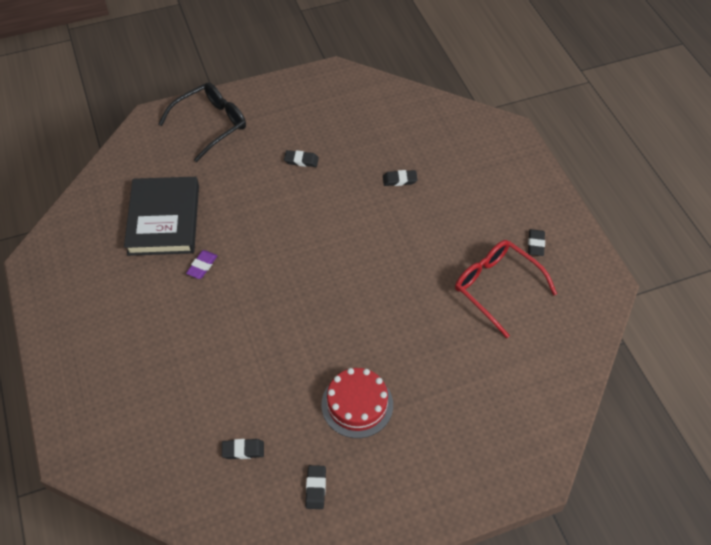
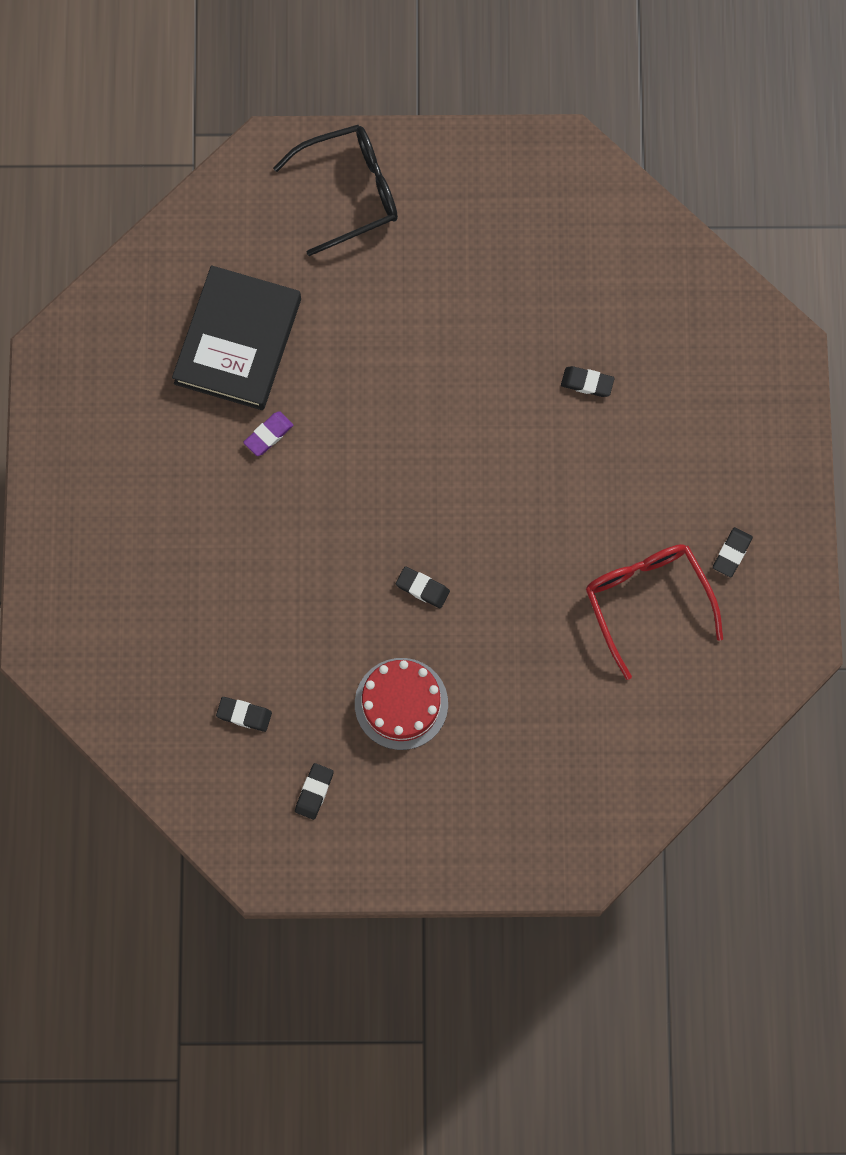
camera: 20 degrees right, 20 degrees up
black eraser [284,150,319,167] -> black eraser moved to [396,566,450,608]

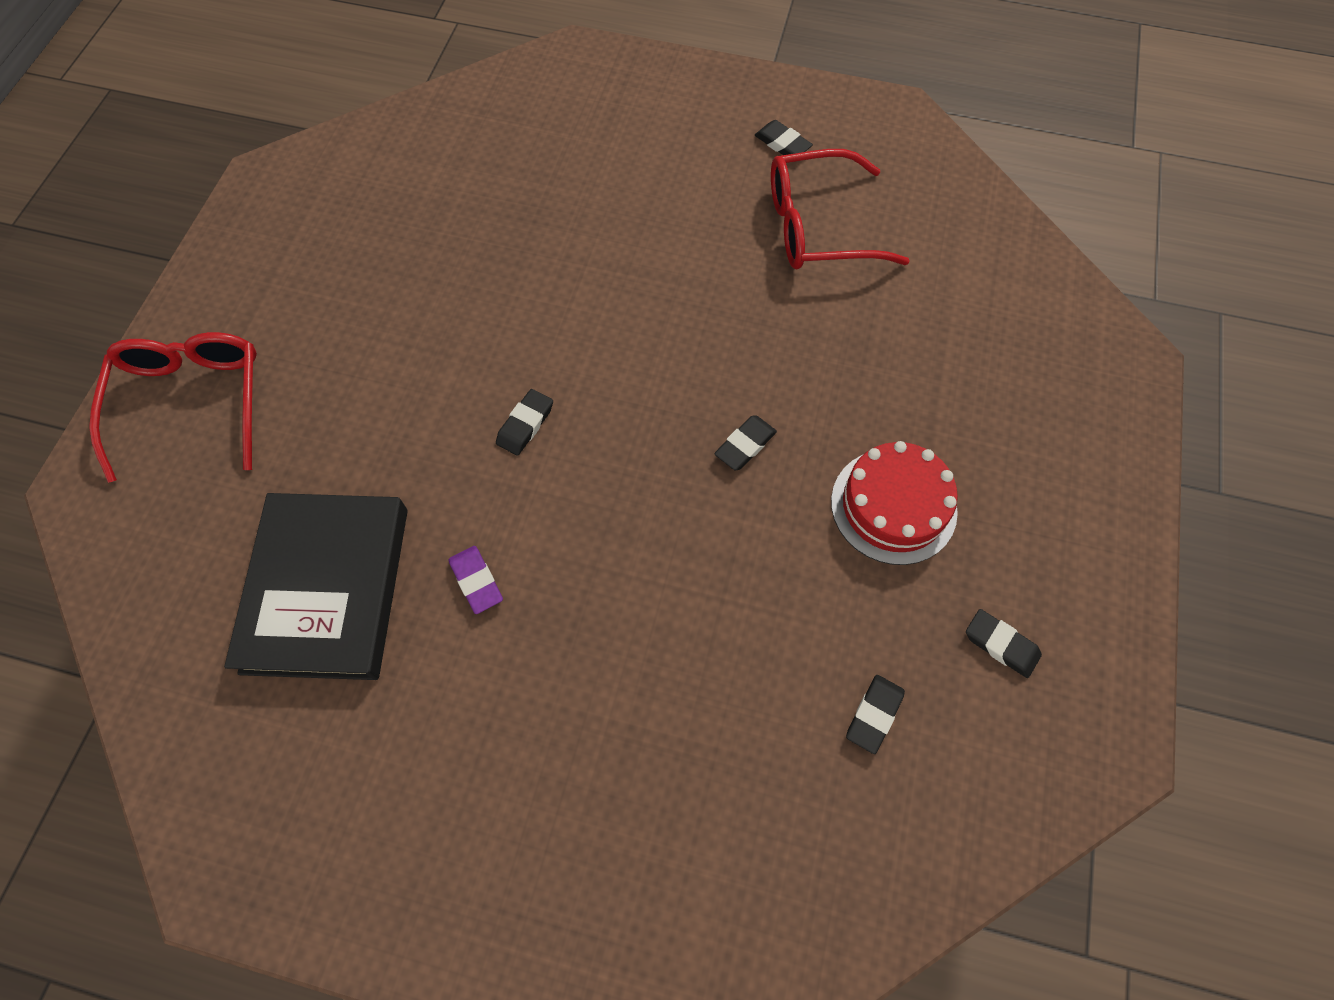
camera: 75 degrees left, 10 degrees down
black book [172,265,301,410] -> black book turned 60 degrees clockwise [224,493,408,680]
black glasses [273,125,398,256] -> red glasses [89,332,257,483]
black eraser [561,366,615,397] -> black eraser moved to [496,389,553,456]

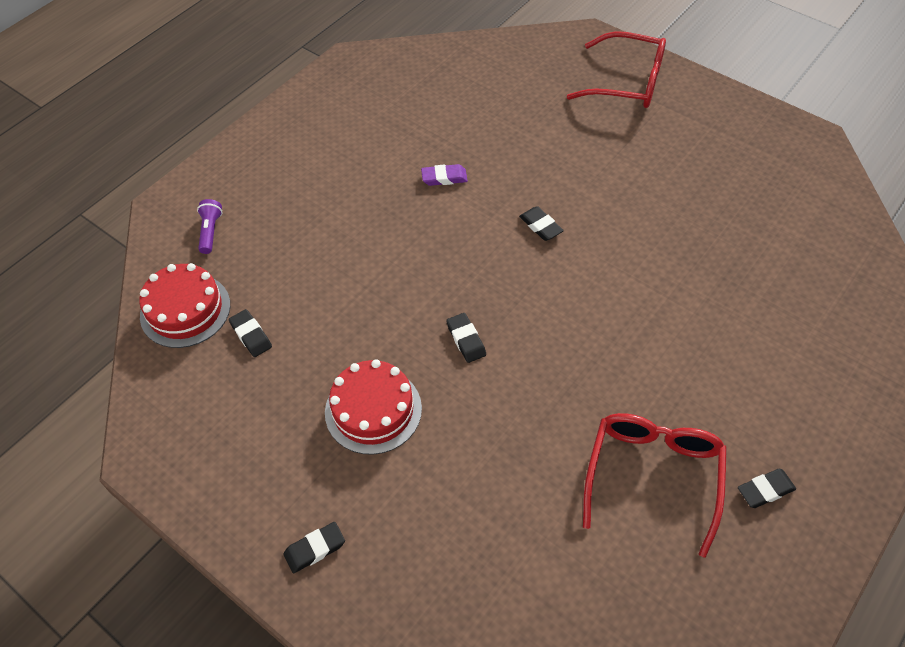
camera: 115 degrees right, 10 degrees down
black book [224,493,408,680] -> none
black eraser [966,609,1042,678] -> black eraser moved to [284,522,345,573]
none -> red cake [139,263,230,348]
none -> purple flashlight [197,199,222,254]

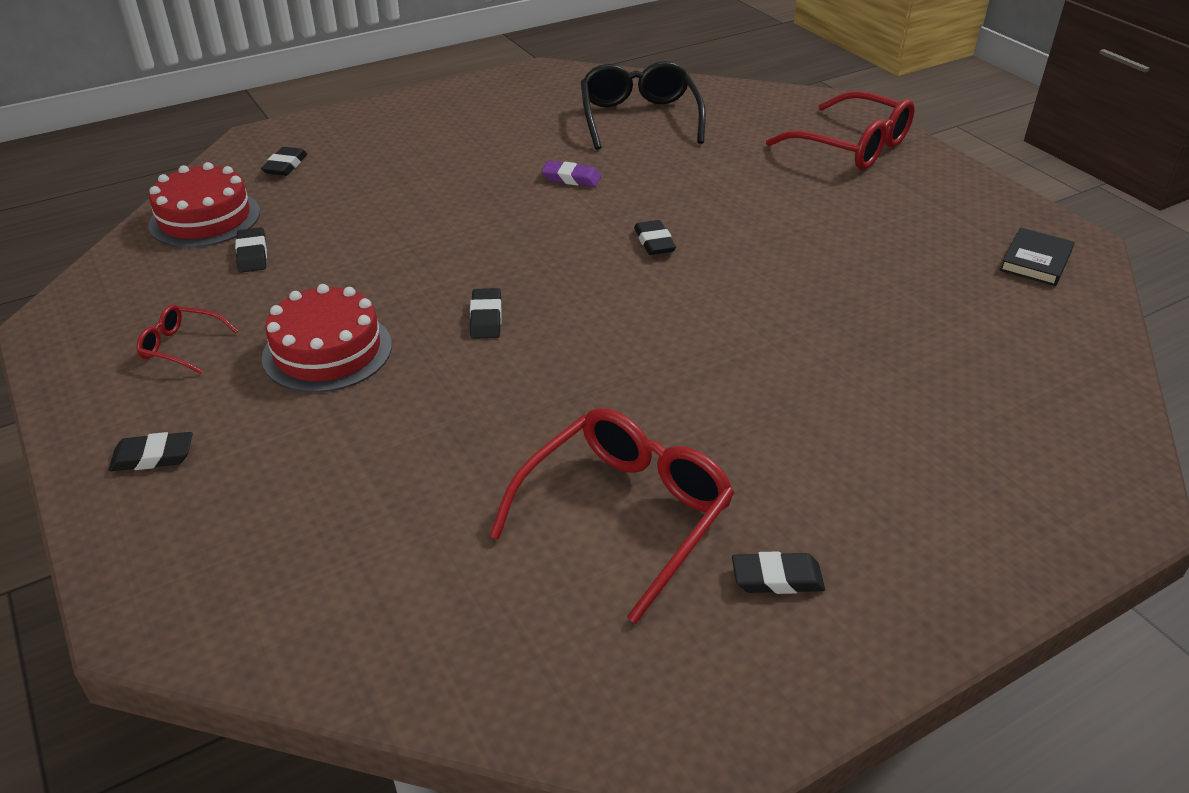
camera: 20 degrees right, 15 degrees down
purple flashlight [197,199,222,254] -> black eraser [261,147,307,176]
none -> red glasses [137,305,238,374]
none -> black glasses [581,61,706,150]
none -> black book [1000,227,1075,286]

